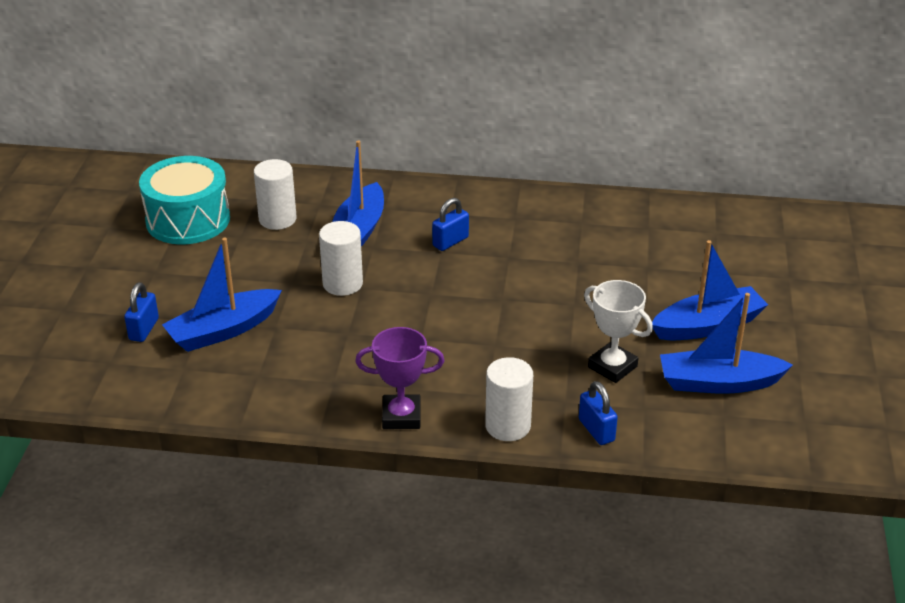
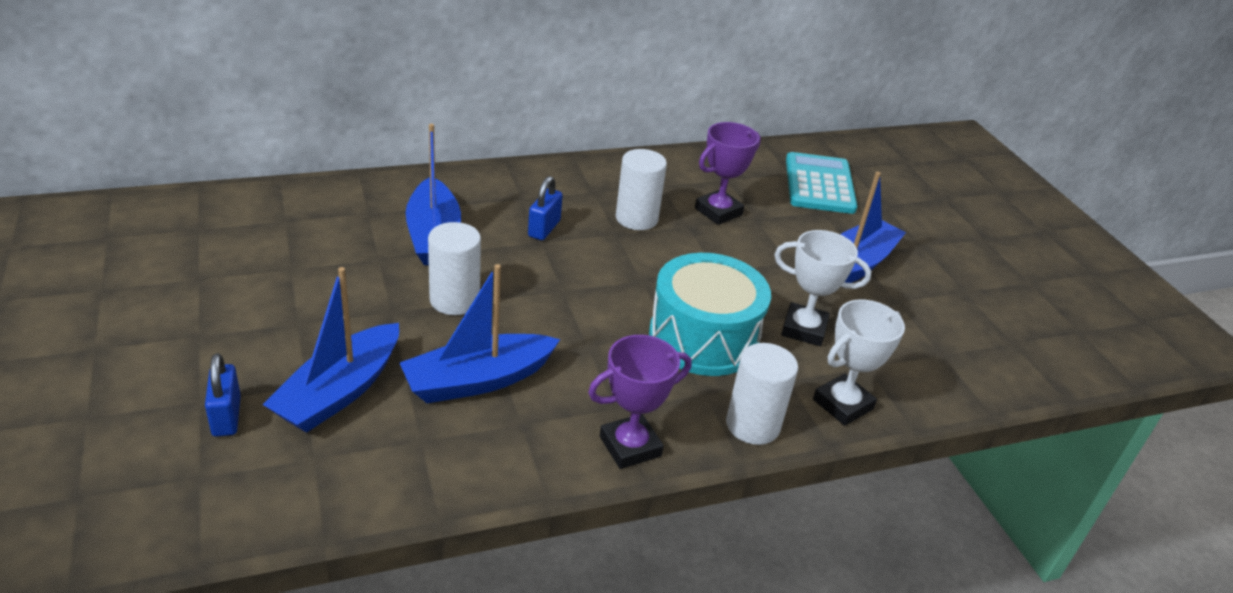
camera: 30 degrees left, 0 degrees up
turquoise drum [139,156,230,245] -> turquoise drum moved to [649,253,771,376]
white cylinder [254,159,297,230] -> white cylinder moved to [616,149,667,230]
blue padlock [579,381,618,445] -> white trophy [813,299,905,426]
blue boat [660,293,793,394] -> blue boat moved to [400,264,560,403]
none -> purple trophy [695,122,761,225]
none -> turquoise calculator [786,152,857,214]

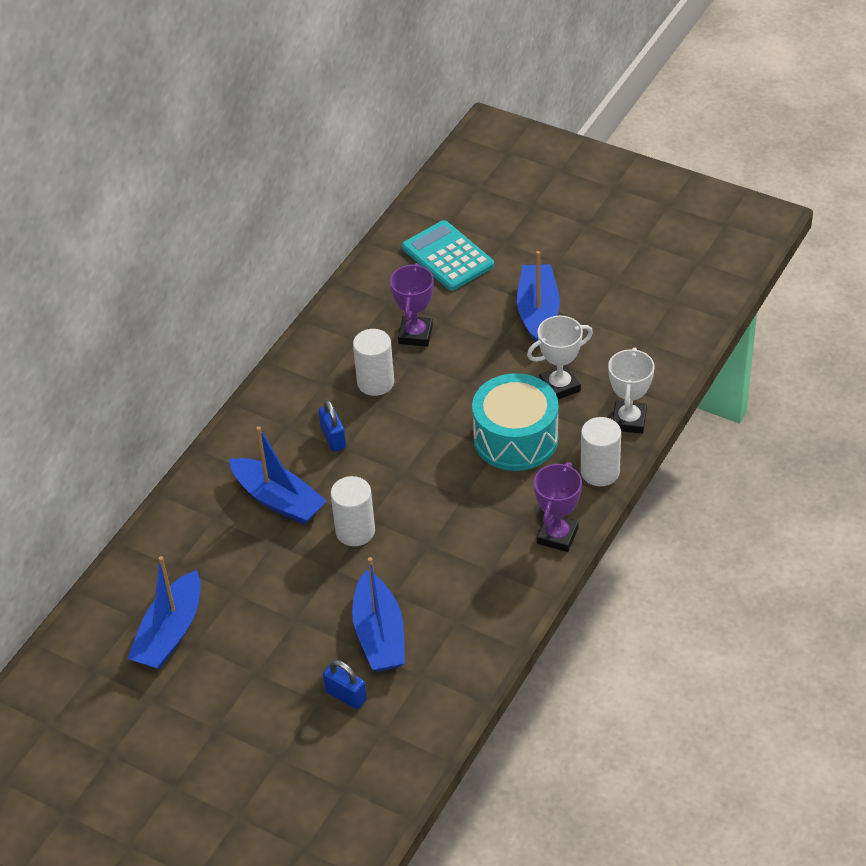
camera: 35 degrees left, 10 degrees up
blue boat [400,264,560,403] -> blue boat moved to [127,556,201,669]

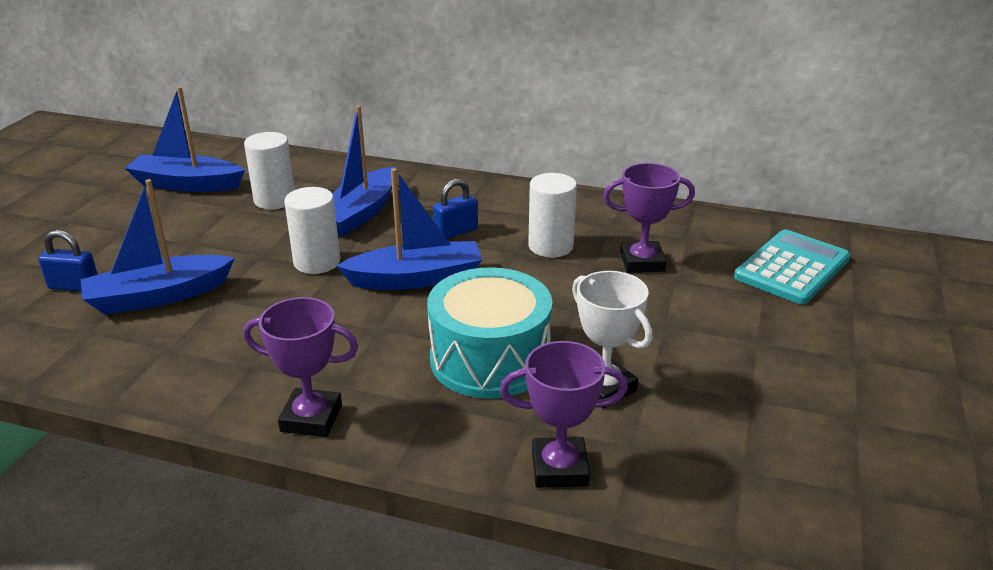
camera: 75 degrees right, 15 degrees down
blue padlock [323,660,367,709] -> blue padlock turned 75 degrees clockwise [38,230,98,291]
blue boat [517,251,560,347] -> blue boat moved to [337,168,482,290]
white cylinder [581,417,621,486] -> white cylinder moved to [244,132,295,209]
white trophy [608,347,654,434] -> purple trophy [500,341,628,488]

